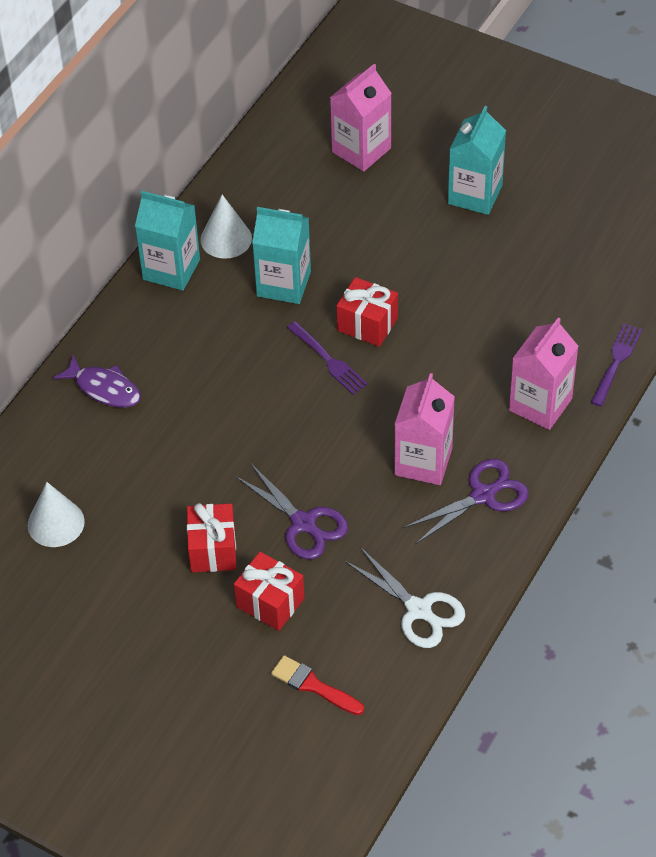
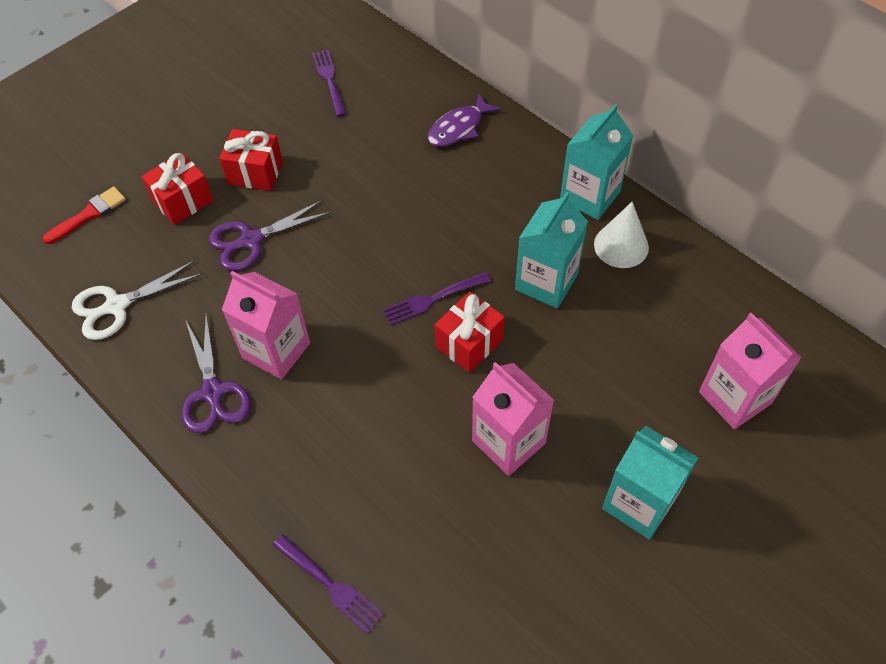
camera: 105 degrees right, 5 degrees up
white cone [28,482,85,547] -> purple fork [312,50,347,117]
pink carton [509,318,579,430] -> pink carton moved to [472,362,554,476]

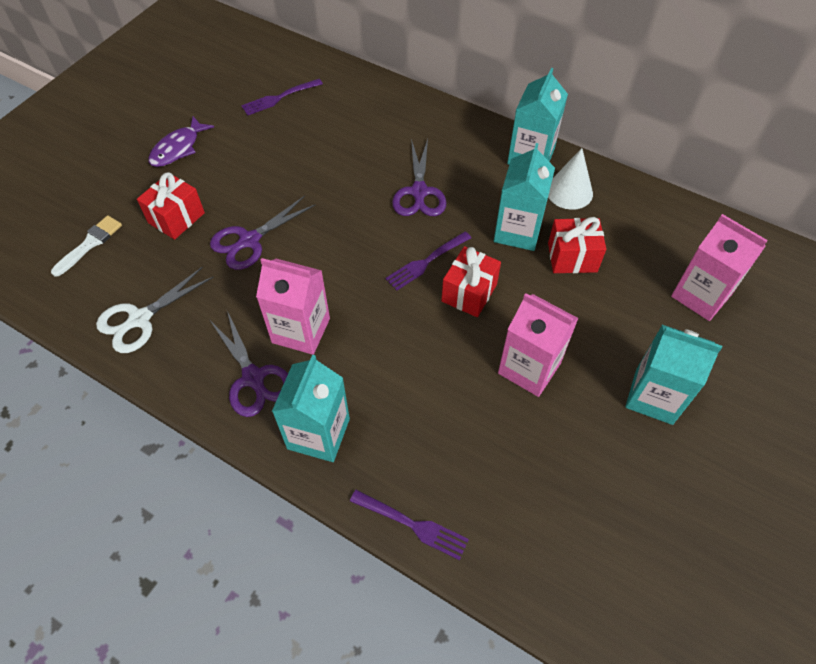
camera: 15 degrees left, 0 degrees up
red brush [42,186,126,244] -> white brush [51,215,122,277]
red gift [219,129,283,191] -> red gift moved to [548,217,606,273]
purple fork [312,50,347,117] -> purple fork turned 90 degrees counterclockwise [241,79,323,116]
purple fish [427,94,501,147] -> purple fish moved to [148,116,214,167]
none -> turquoise carton [272,355,350,462]
none -> purple scissors [392,139,446,216]

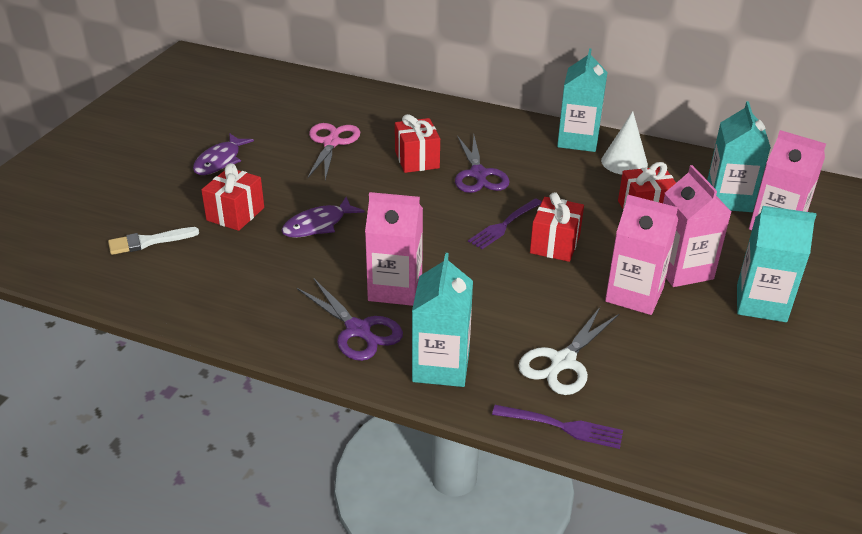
camera: 10 degrees left, 20 degrees down
white brush [51,215,122,277] -> white brush turned 135 degrees counterclockwise [108,227,199,255]
white scissors [96,266,213,353] -> white scissors moved to [518,307,620,395]
purple scissors [210,196,316,270] -> purple fish [281,197,365,238]
purple fork [241,79,323,116] -> none
turquoise carton [494,143,555,251] -> turquoise carton moved to [707,101,771,212]
none -> pink scissors [307,123,360,180]
none -> red gift [395,114,440,173]
none -> pink carton [663,165,731,287]

